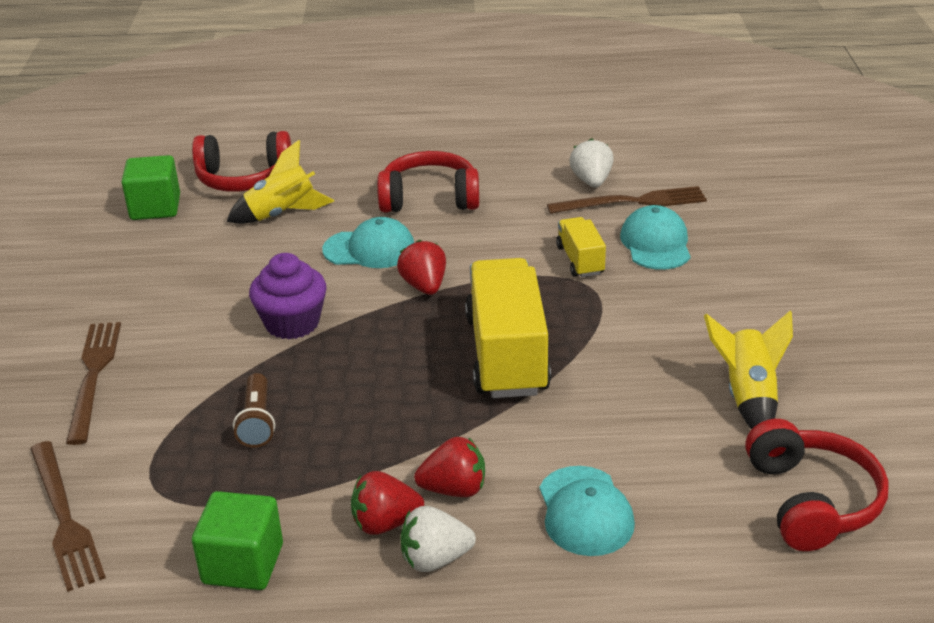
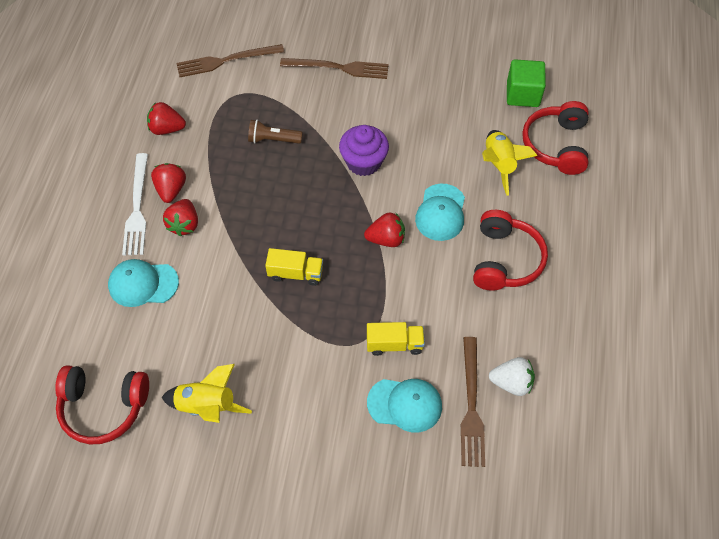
camera: 100 degrees right, 25 degrees up
green cube [192,491,283,590] -> red strawberry [147,102,186,135]
white strawberry [400,506,476,572] -> white fork [122,153,148,255]
yellow truck [465,258,551,398] -> yellow truck [265,248,323,286], size x0.50

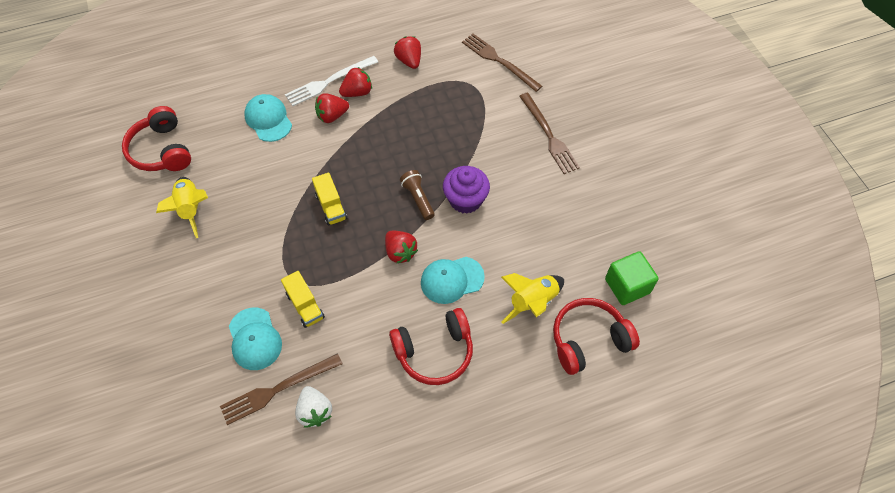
camera: 60 degrees right, 0 degrees up
brown flashlight [248,120,302,144] -> brown flashlight moved to [400,170,435,220]

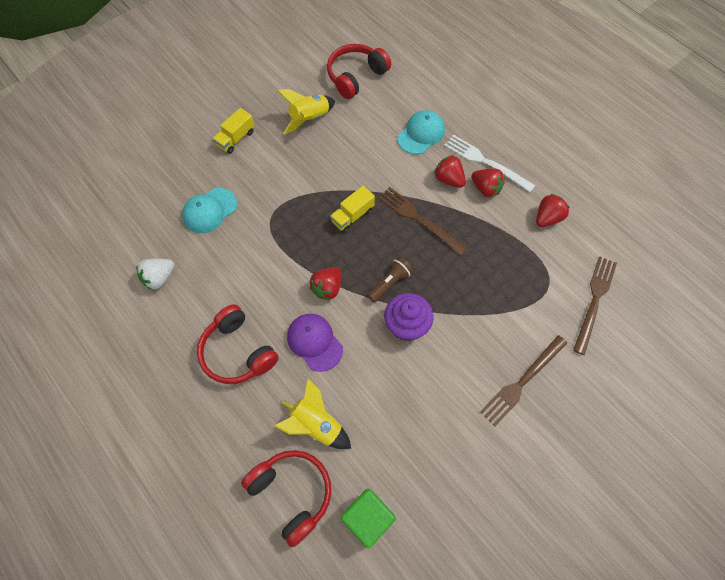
camera: 70 degrees right, 5 degrees up
brown fork [220,353,343,425] -> brown fork moved to [378,187,467,256]
yellow truck [281,271,325,328] -> yellow truck moved to [213,108,255,154]
turquoise cap [421,257,485,304] -> purple cap [287,314,343,372]

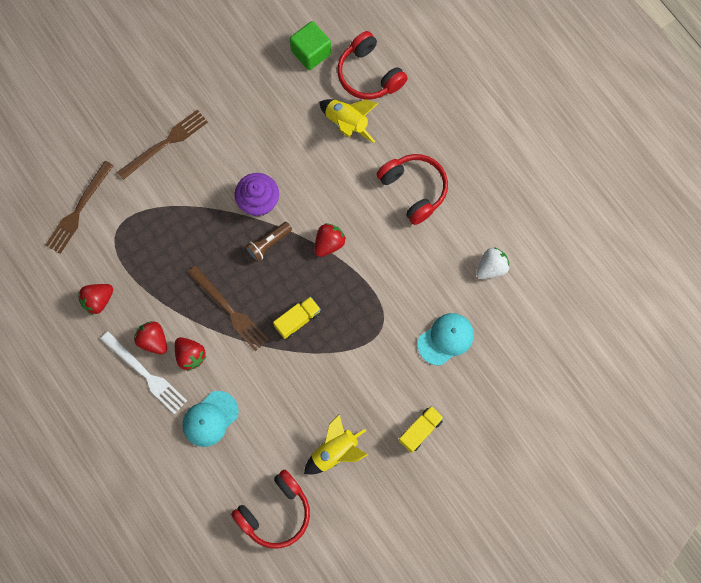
camera: 175 degrees left, 10 degrees up
purple cap [287,314,343,372] -> none

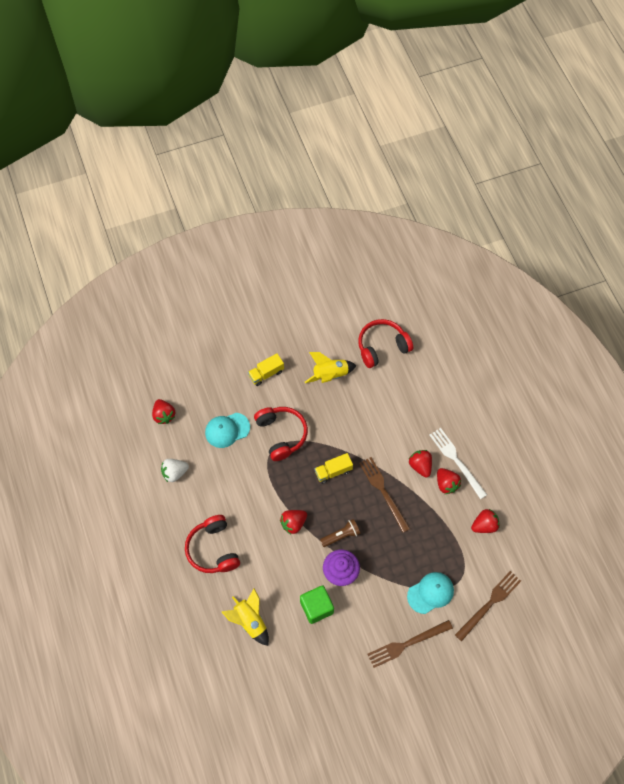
camera: 165 degrees left, 10 degrees down
turquoise cap [182,391,239,447] -> turquoise cap moved to [407,572,454,614]
green cube [290,21,331,70] -> green cube moved to [300,585,334,624]
red headphones [337,31,408,99] -> red headphones moved to [254,407,308,461]
none -> red strawberry [152,399,175,424]

